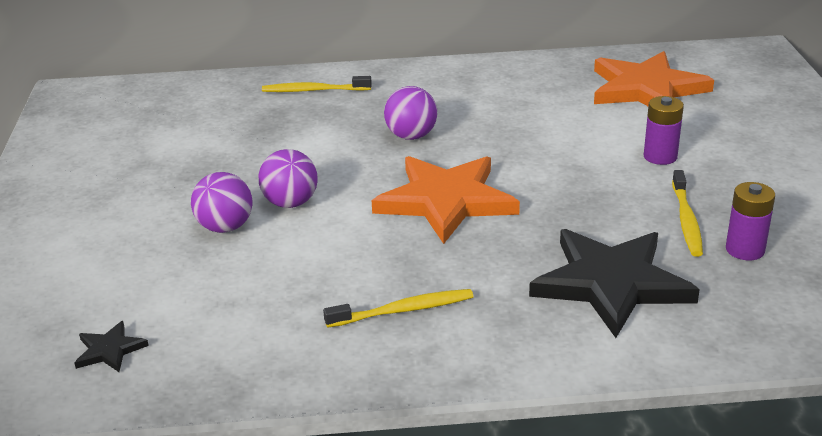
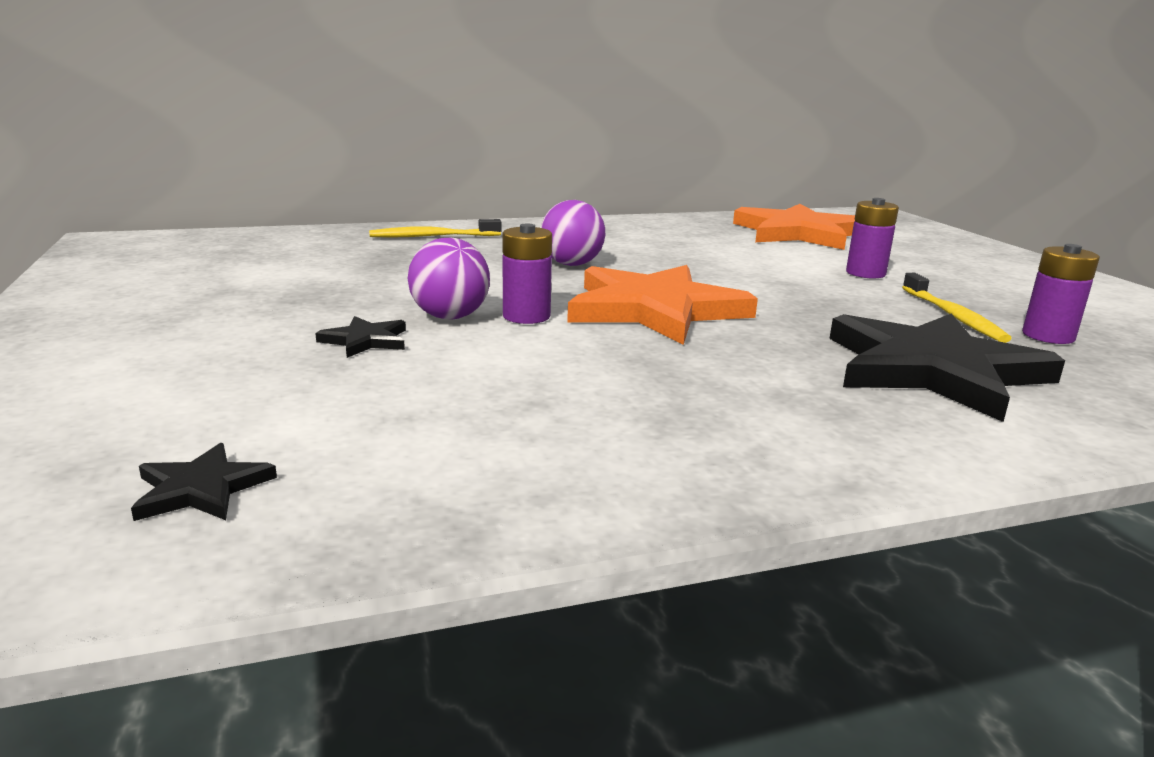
camera: 15 degrees left, 10 degrees down
purple ball [191,172,252,233] -> black star [315,316,406,358]
yellow toothbrush [323,289,473,328] -> none
none -> purple battery [503,224,552,324]

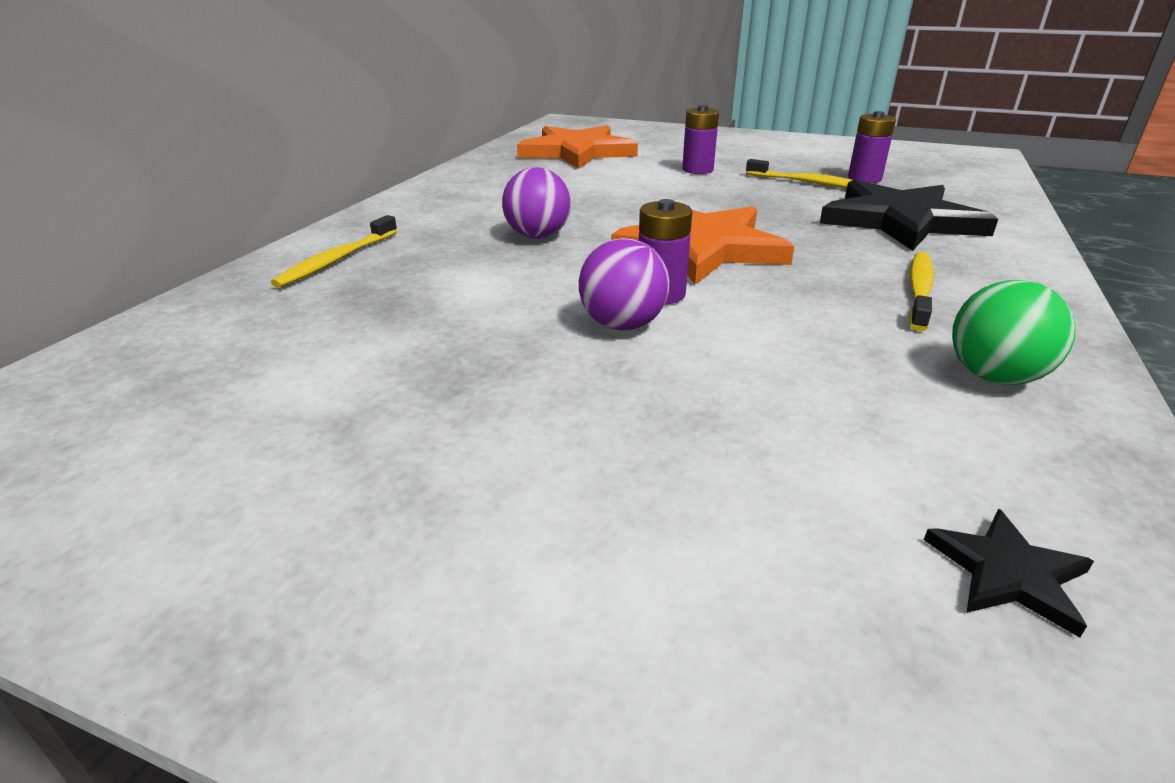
camera: 50 degrees left, 10 degrees up
black star [315,316,406,358] -> none
none -> yellow toothbrush [909,252,934,331]
none -> green ball [952,280,1076,385]

